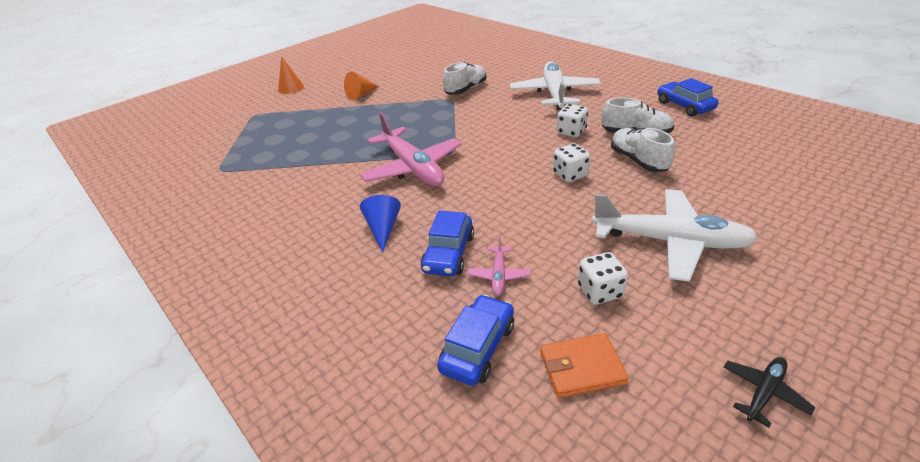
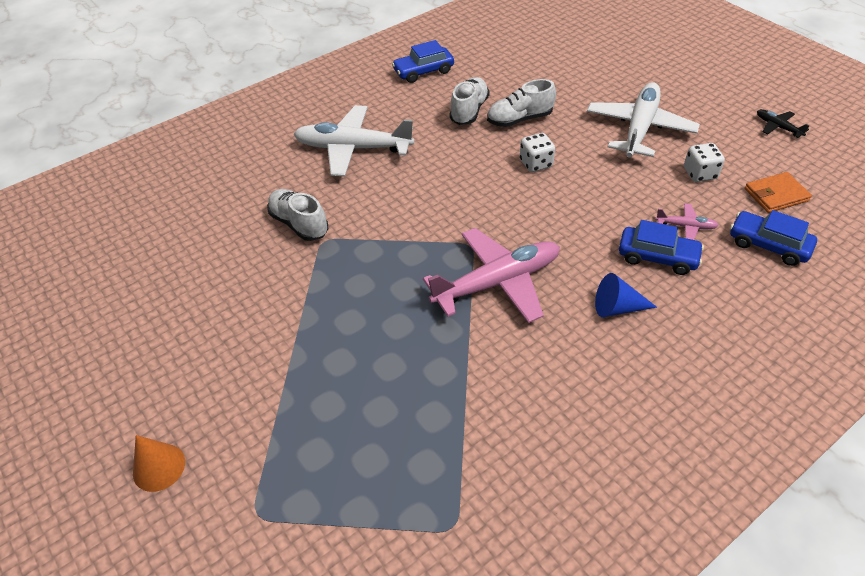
camera: 85 degrees left, 10 degrees up
orange cone [344,72,380,100] -> none
orange wallet [540,333,629,398] -> orange wallet turned 75 degrees clockwise [745,172,812,213]
white dice [557,104,588,137] -> none

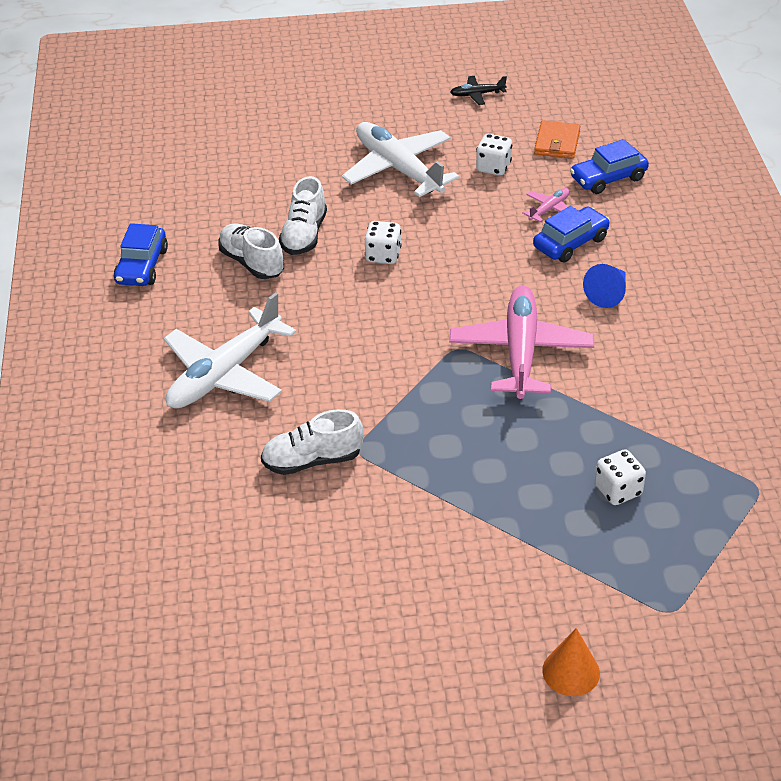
camera: 60 degrees left, 5 degrees down
none -> white dice [595,450,646,505]

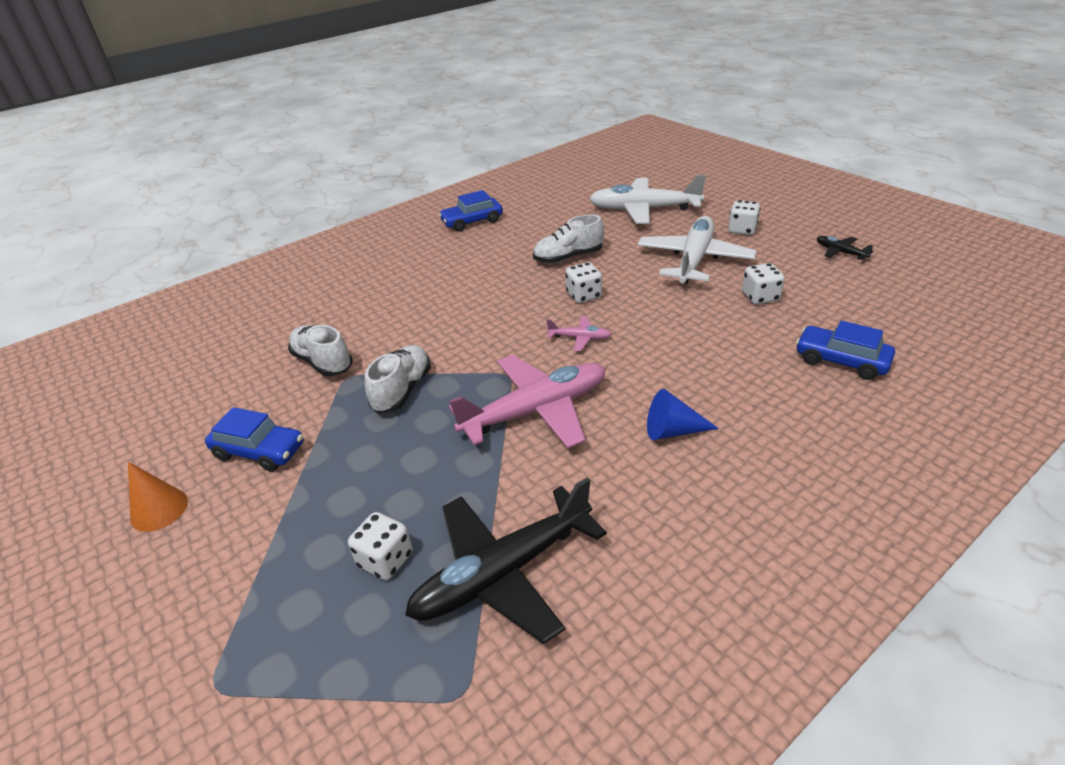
camera: 60 degrees right, 5 degrees down
white plane [164,292,297,408] -> white plane moved to [589,175,706,224]
white shoe [218,224,284,279] -> white shoe moved to [365,345,431,413]
pink plane [522,188,570,222] -> pink plane moved to [546,316,611,351]
blue car [533,206,610,262] -> blue car moved to [205,407,304,472]
orange wallet [534,120,580,159] -> none
orange cone [542,628,600,696] -> orange cone moved to [128,462,188,532]
none -> black plane [405,477,607,644]
none -> white dice [728,200,761,235]

